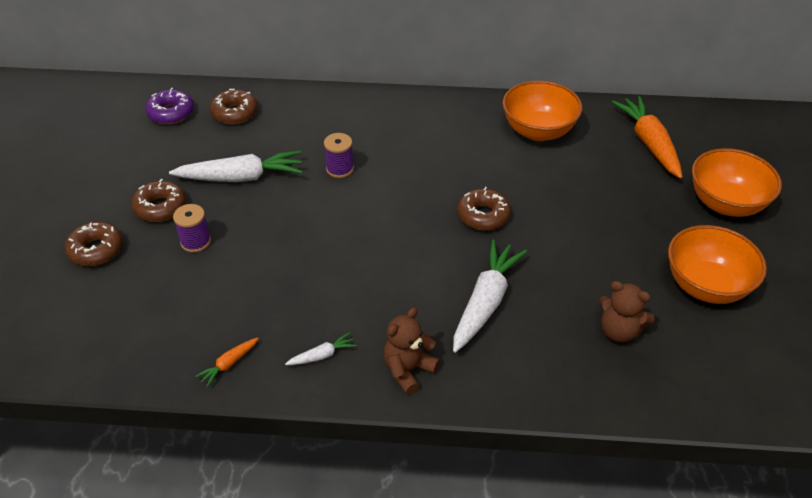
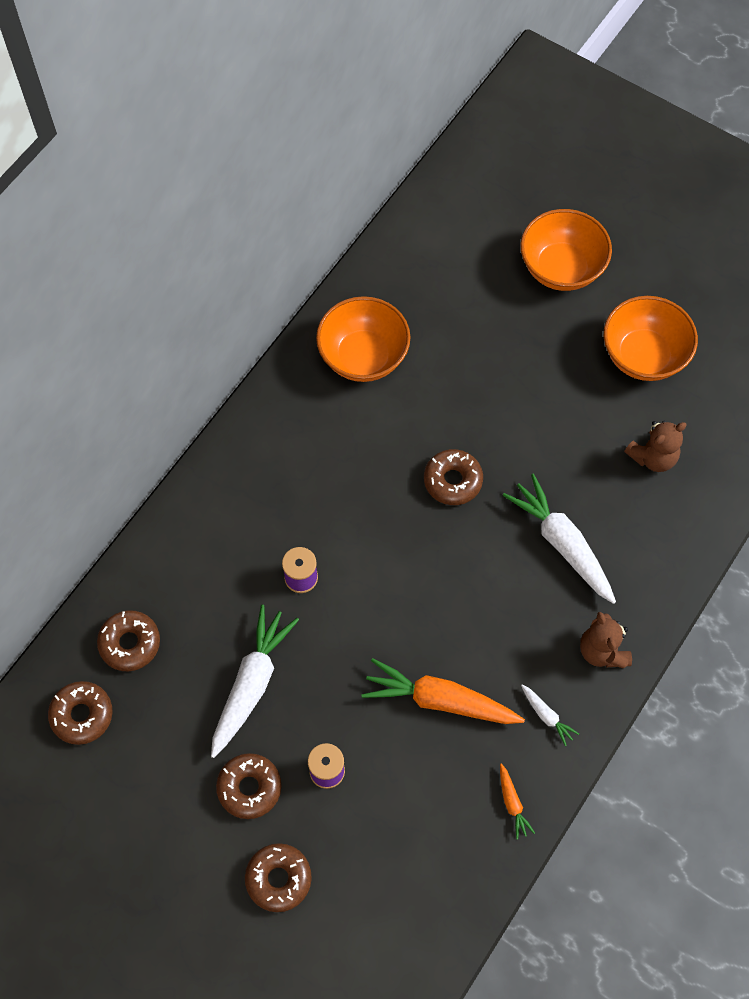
camera: 60 degrees left, 20 degrees up
purple donut [145,88,194,124] -> brown donut [48,681,113,745]
white carrot [285,333,356,365] -> white carrot turned 135 degrees clockwise [521,684,579,746]
orange carrot [612,96,682,179] -> orange carrot moved to [361,658,525,724]

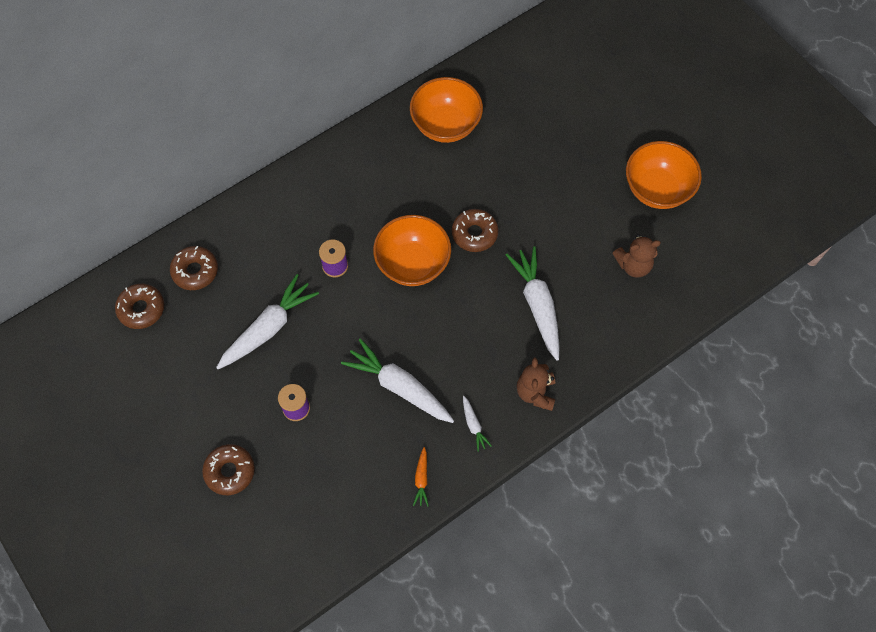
camera: 20 degrees right, 0 degrees up
brown donut [216,753,282,819] -> none
orange carrot [361,658,525,724] -> white carrot [341,339,454,423]
orange bowl [520,209,612,291] -> orange bowl moved to [373,215,451,286]

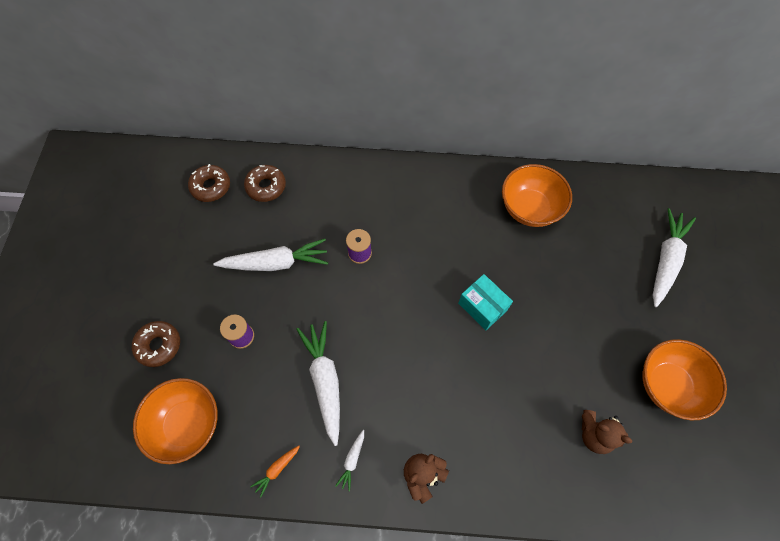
camera: 40 degrees right, 0 degrees up
orange bowl [373,215,451,286] -> orange bowl moved to [133,378,218,464]
brown donut [452,209,499,252] -> turquoise box [458,274,513,330]
white carrot [506,246,559,361] -> white carrot moved to [652,208,696,307]

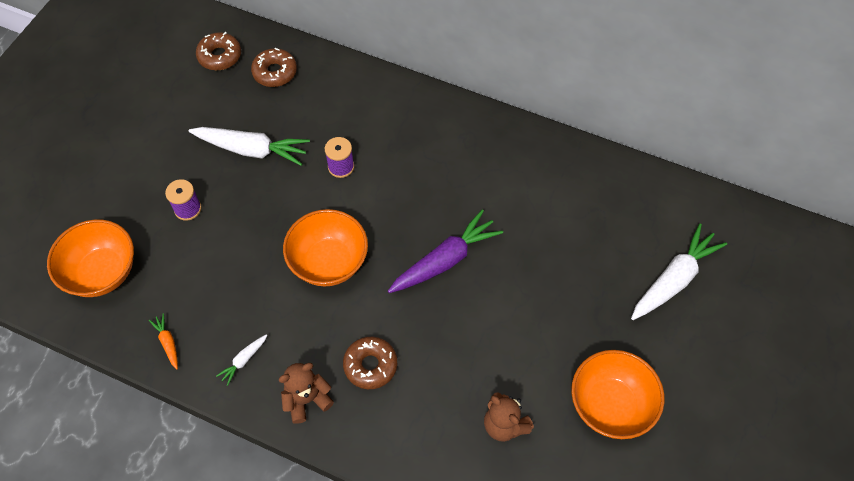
camera: 20 degrees right, 5 degrees down
brown donut [132,321,180,367] -> brown donut moved to [343,337,397,389]
orange carrot [250,446,300,498] -> orange carrot turned 90 degrees clockwise [149,313,178,370]
white carrot [296,321,340,446] -> none
turquoise box [458,274,513,330] -> purple carrot [388,210,503,293]
orange bowl [502,164,572,227] -> orange bowl moved to [283,209,368,286]

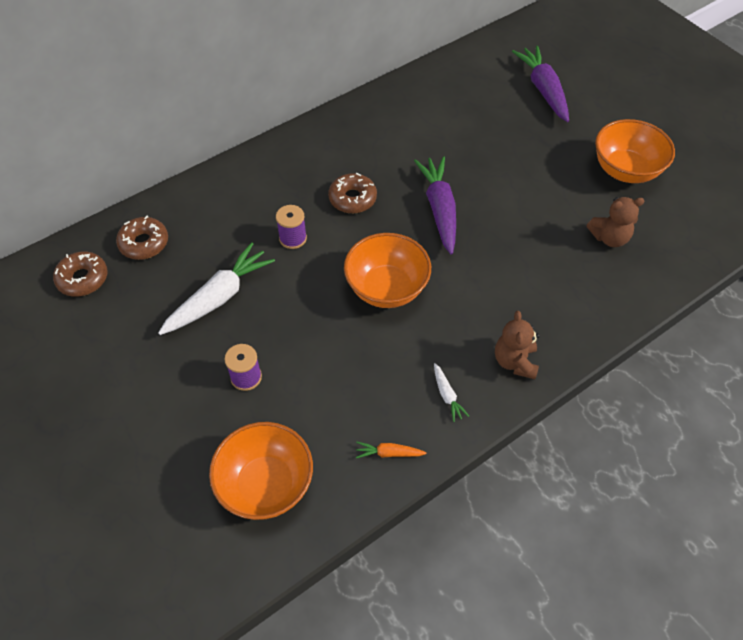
camera: 60 degrees left, 5 degrees down
brown donut [343,337,397,389] -> brown donut moved to [328,173,377,213]
white carrot [631,224,727,320] -> purple carrot [512,46,569,122]

